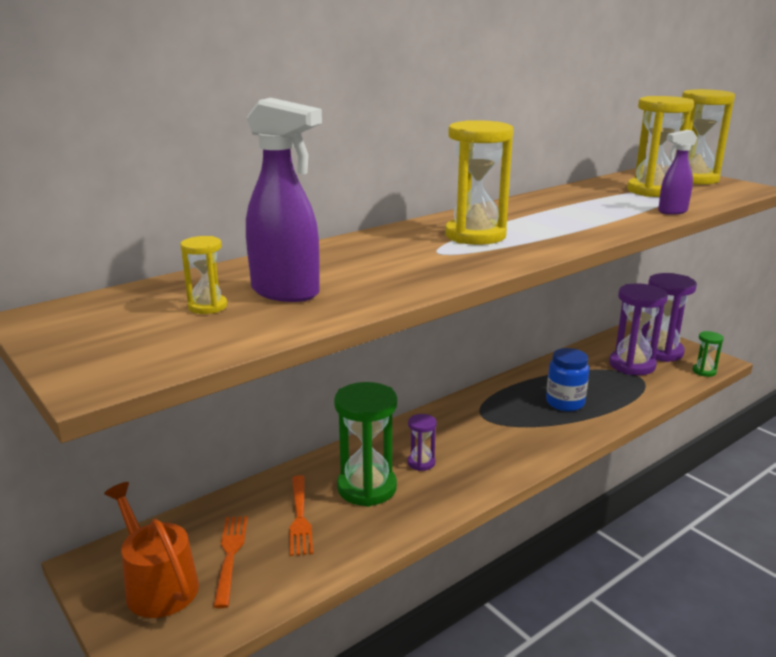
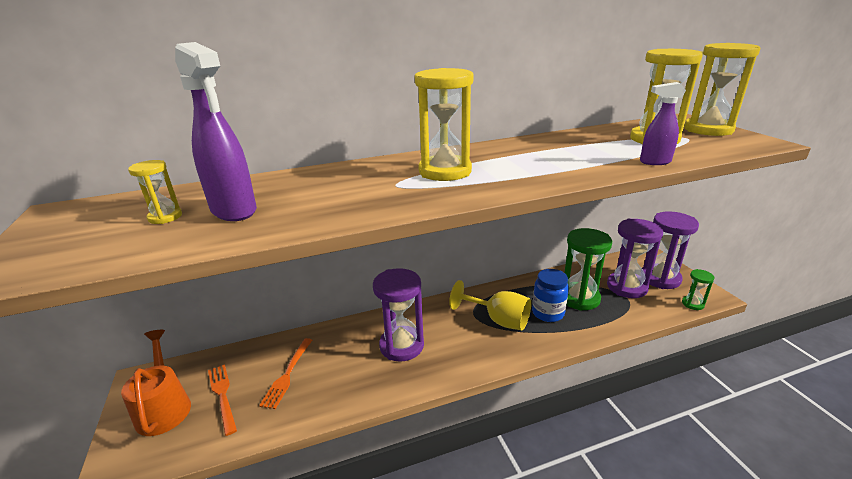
camera: 20 degrees right, 5 degrees up
orange fork [213,516,248,608] -> orange fork turned 45 degrees counterclockwise [208,364,237,436]
green hourglass [334,382,397,507] -> green hourglass moved to [564,228,612,311]
purple hourglass [408,414,437,471] -> purple hourglass [373,268,424,362], size x2.03
none -> yellow goblet [449,280,531,330]

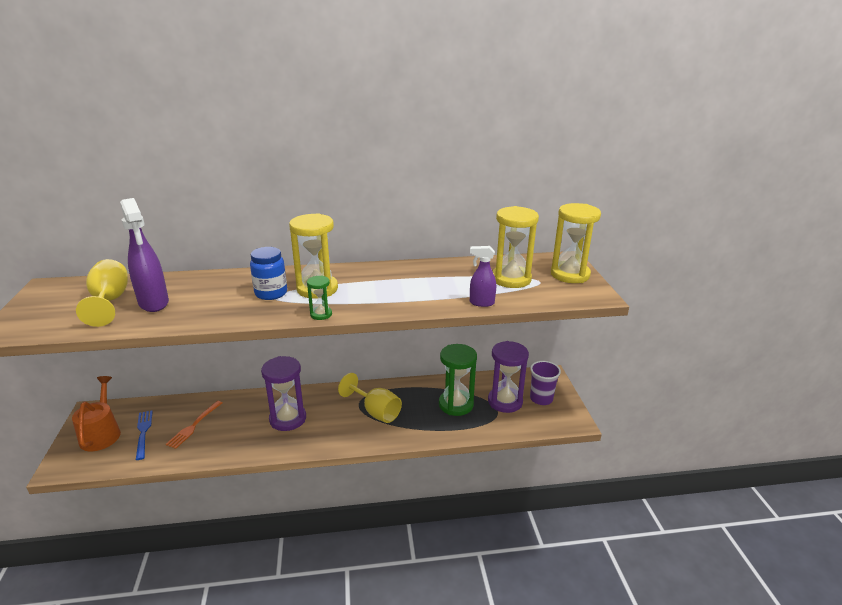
camera: 10 degrees right, 0 degrees up
yellow hourglass [128,160,182,224] -> yellow goblet [76,259,128,327]
orange fork [208,364,237,436] -> blue fork [136,410,153,460]
blue jar [532,269,569,322] -> blue jar moved to [250,247,287,300]
purple hourglass [642,211,699,289] -> purple cup [530,361,561,405]
green hourglass [682,269,715,310] -> green hourglass moved to [307,275,332,320]

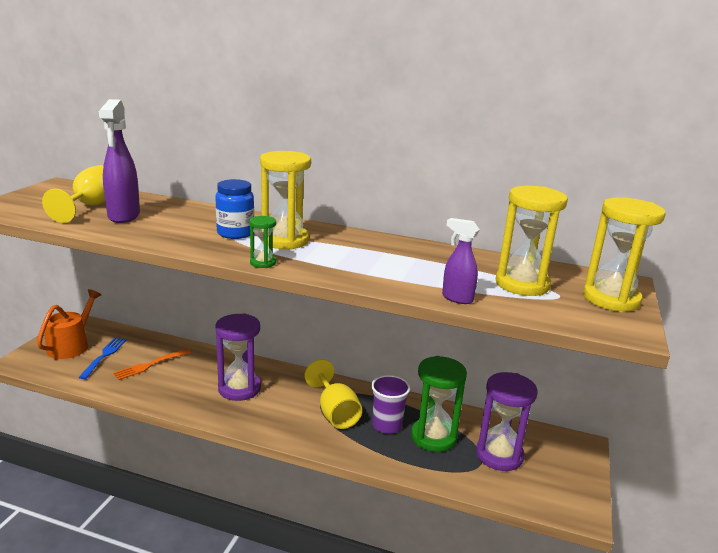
camera: 25 degrees right, 5 degrees down
purple cup [530,361,561,405] -> purple cup moved to [371,375,410,434]

